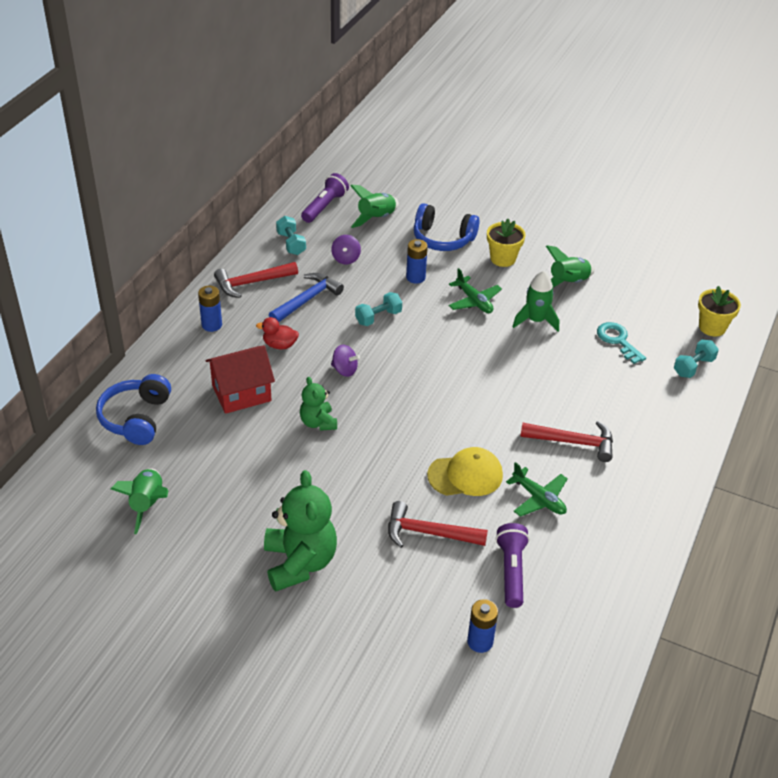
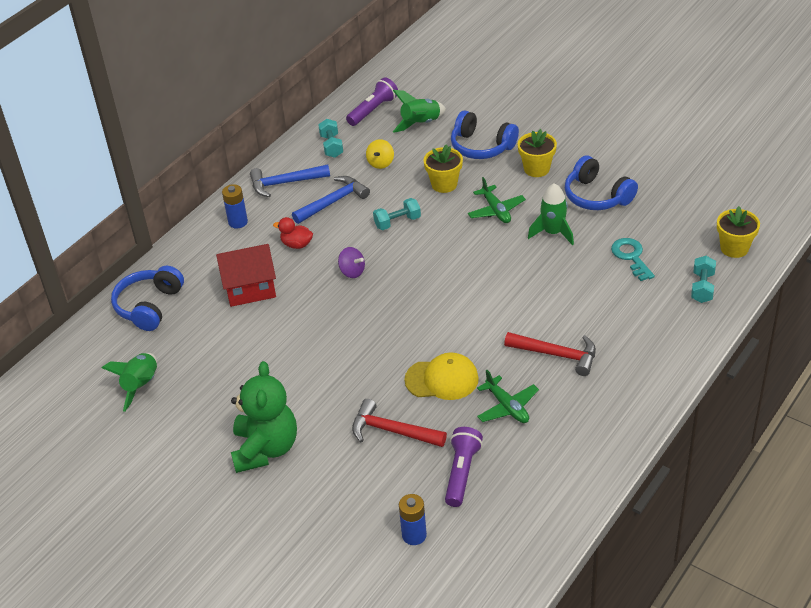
camera: 15 degrees right, 0 degrees up
red hammer [214,262,298,298] -> blue hammer [250,164,330,197]
green teddy bear [300,377,337,431] -> none
purple spinning top [331,235,361,264] -> yellow spinning top [366,139,394,169]
blue battery [406,239,428,284] -> yellow flower pot [424,144,463,193]
green rocket [546,245,595,288] -> blue headphones [565,155,638,210]
turquoise dumbbell [674,340,719,378] -> turquoise dumbbell turned 45 degrees counterclockwise [691,256,716,303]

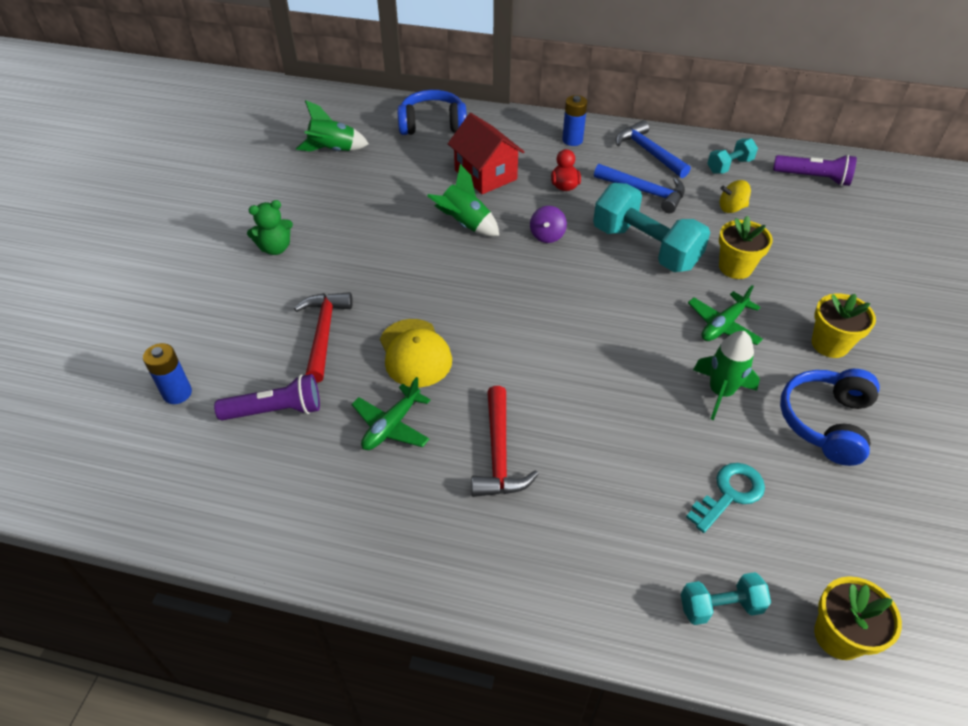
camera: 65 degrees right, 5 degrees up
green teddy bear [231,361,297,473] -> green teddy bear [247,200,293,255], size x0.55
turquoise dumbbell [373,198,421,230] -> turquoise dumbbell [593,183,710,272], size x1.99
green rocket [393,90,446,133] -> green rocket moved to [427,164,499,236]
blue headphones [451,110,519,159] -> none

